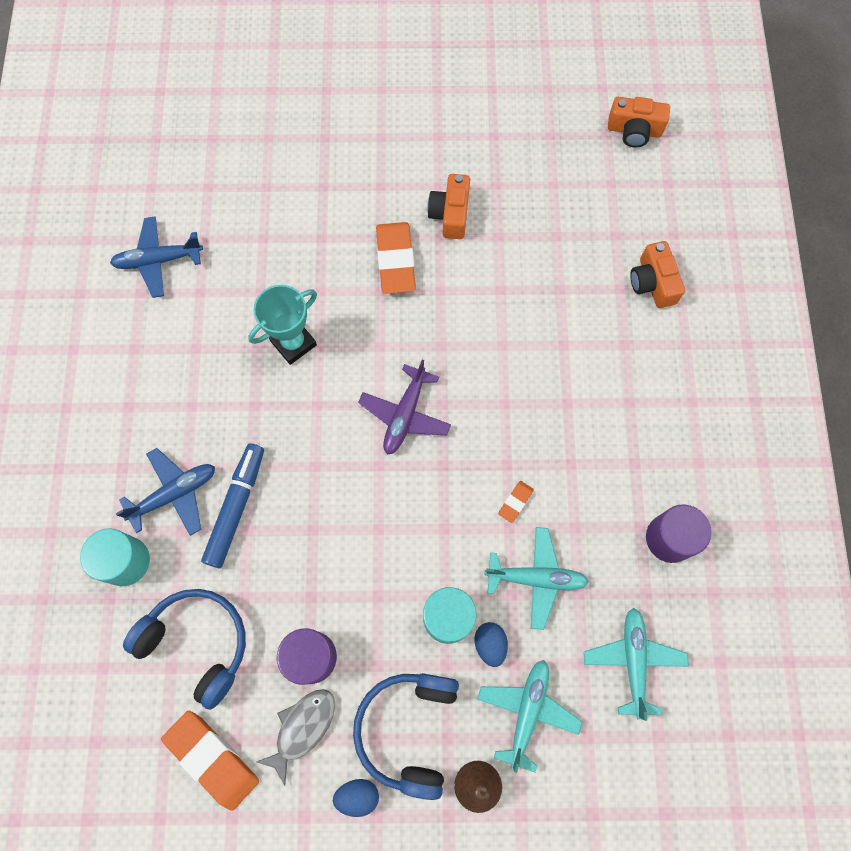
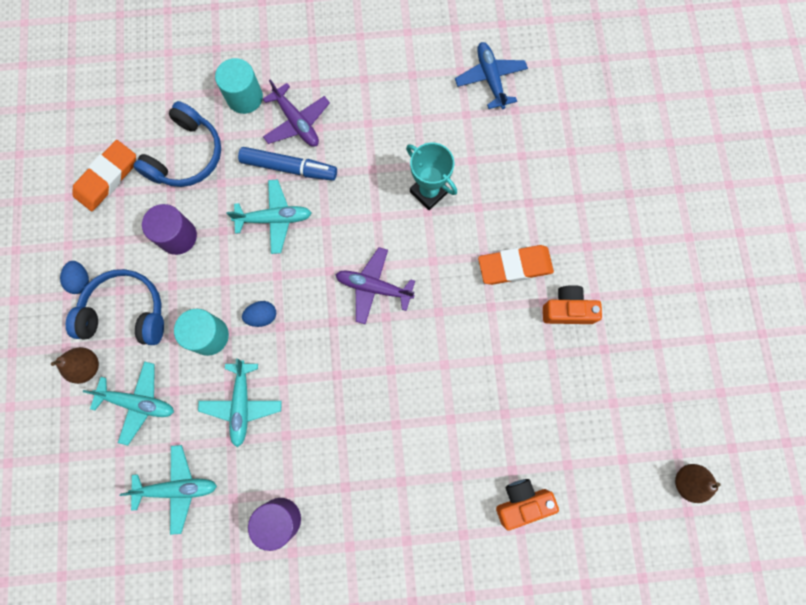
camera: 85 degrees right, 5 degrees up
blue plane [116,448,215,536] -> purple plane [263,79,330,147]
grey fish [257,689,335,786] -> none
blue egg [475,622,508,667] -> blue egg moved to [242,301,276,327]
orange eraser [498,481,534,523] -> none
orange camera [608,97,670,148] -> brown pear [675,464,721,503]
none -> turquoise plane [227,179,311,254]

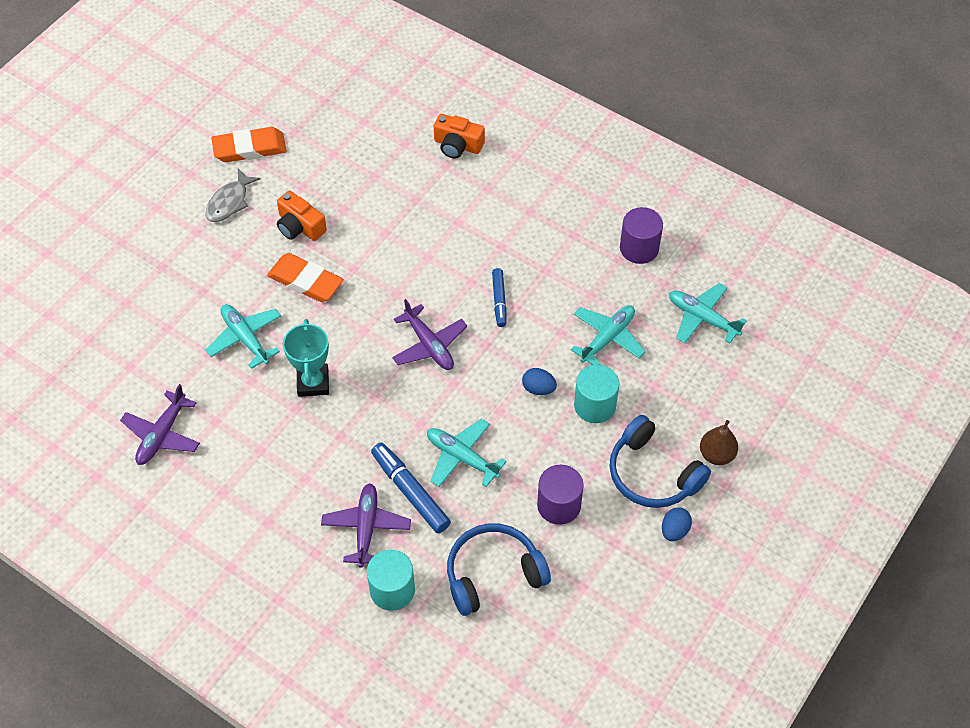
camera: 140 degrees left, 20 degrees down
orange eraser [73,140,136,211] -> orange eraser moved to [211,127,287,162]
turquoise plane [83,361,174,446] -> turquoise plane moved to [205,304,281,369]
blue plane [455,42,528,109] -> purple plane [120,384,200,465]
brown pear [675,464,721,503] -> none
none -> grey fish [206,169,261,222]
none -> blue marker [492,268,507,327]

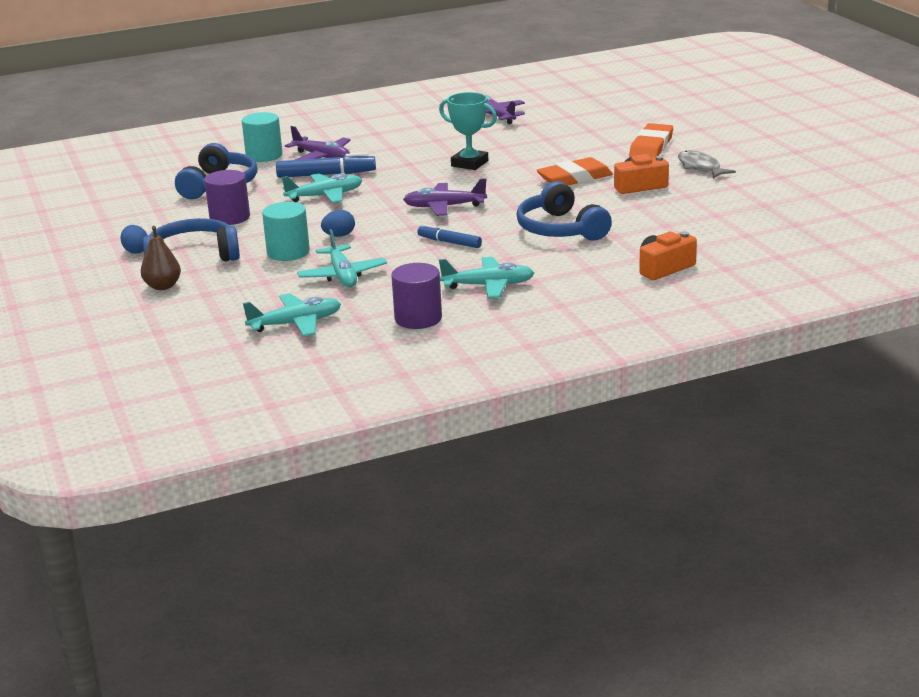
camera: 125 degrees right, 30 degrees down
turquoise plane [205,304,281,369] -> turquoise plane moved to [439,257,534,298]
orange eraser [211,127,287,162] -> orange eraser moved to [629,123,673,158]
none -> blue headphones [516,181,612,241]

